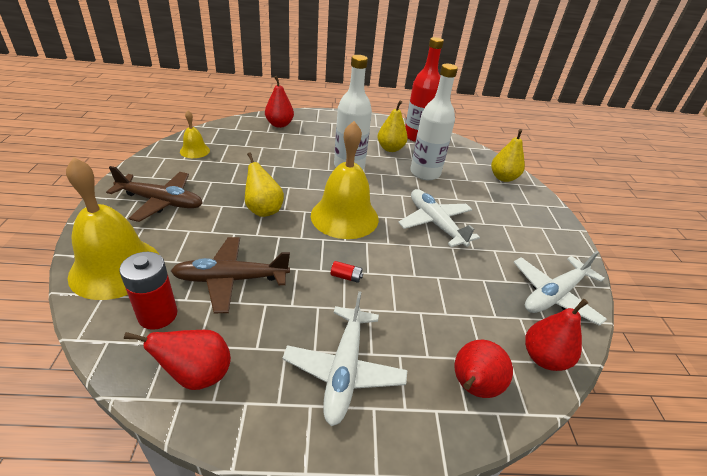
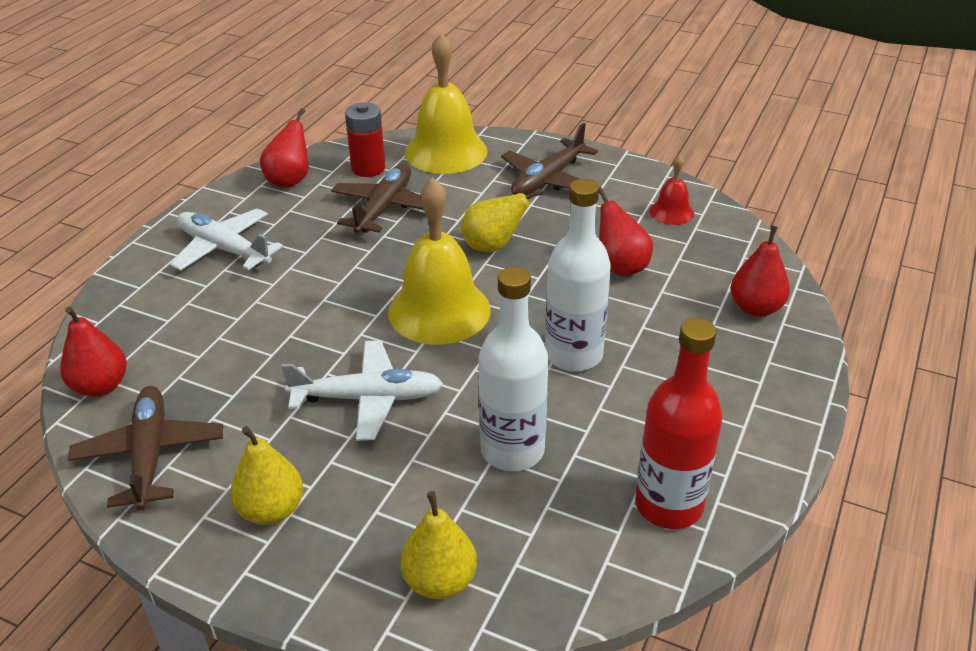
camera: 120 degrees right, 0 degrees up
yellow bell [180,110,210,158] -> red bell [650,154,694,225]
red battery [331,261,363,283] -> none
yellow pear [377,101,408,152] -> yellow pear moved to [230,426,303,525]
red pear [455,340,513,398] -> red pear moved to [599,187,653,277]
white plane [514,251,607,326] -> brown plane [68,386,223,510]

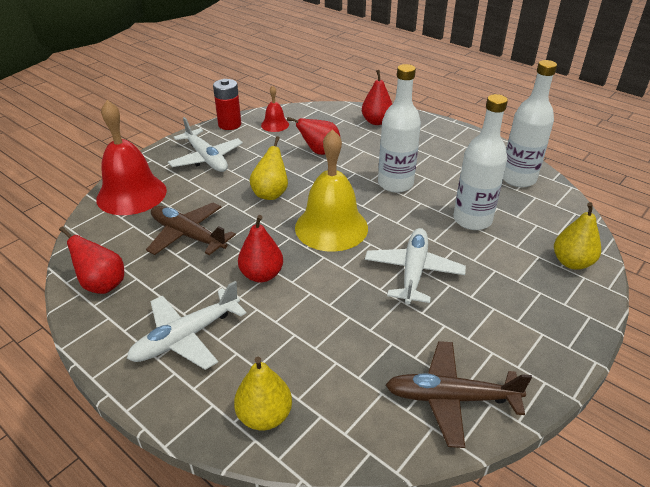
camera: 75 degrees left, 0 degrees up
red pear [60,307,127,397] -> red pear moved to [238,215,283,282]
yellow pear [230,426,303,525] -> yellow pear moved to [234,357,292,430]
red battery [345,102,385,177] -> red battery moved to [213,79,241,130]
yellow bell [405,33,488,174] -> red bell [96,100,167,215]
brown plane [501,123,598,195] -> white plane [168,117,243,172]
red bottle [635,318,723,529] -> white bottle [503,60,557,187]

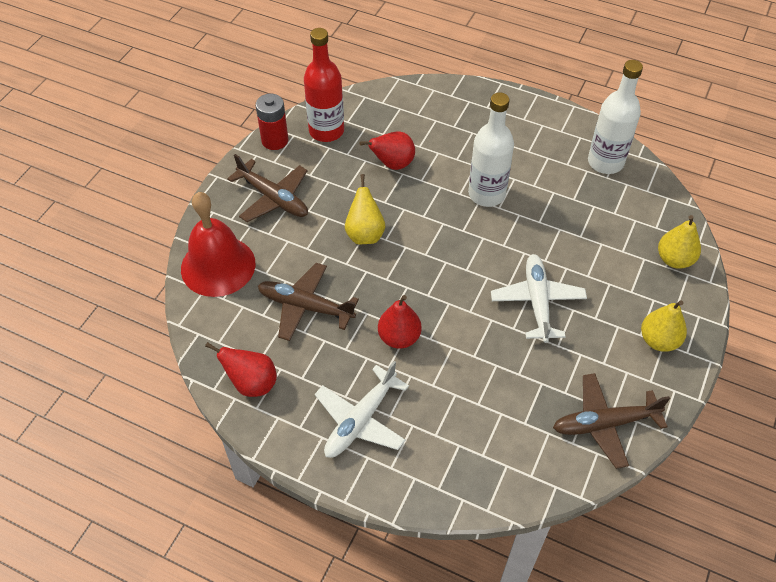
camera: 15 degrees left, 15 degrees up
white plane [168,117,243,172] -> brown plane [227,154,308,222]
yellow pear [234,357,292,430] -> yellow pear moved to [641,300,687,352]
red bell [261,86,289,132] -> red bottle [304,28,344,142]
yellow bell [295,129,368,252] -> none
red pear [362,70,392,125] -> none
white bottle [453,94,508,230] -> none

